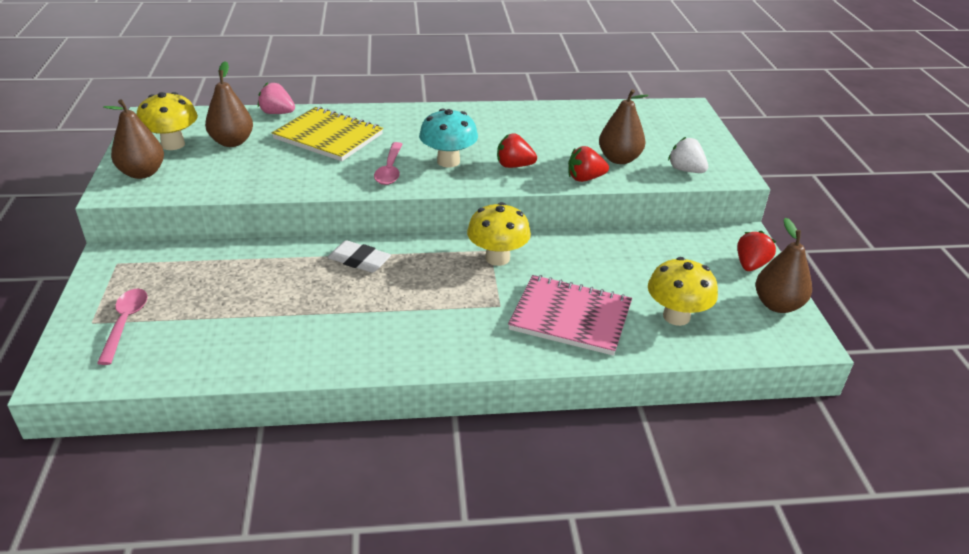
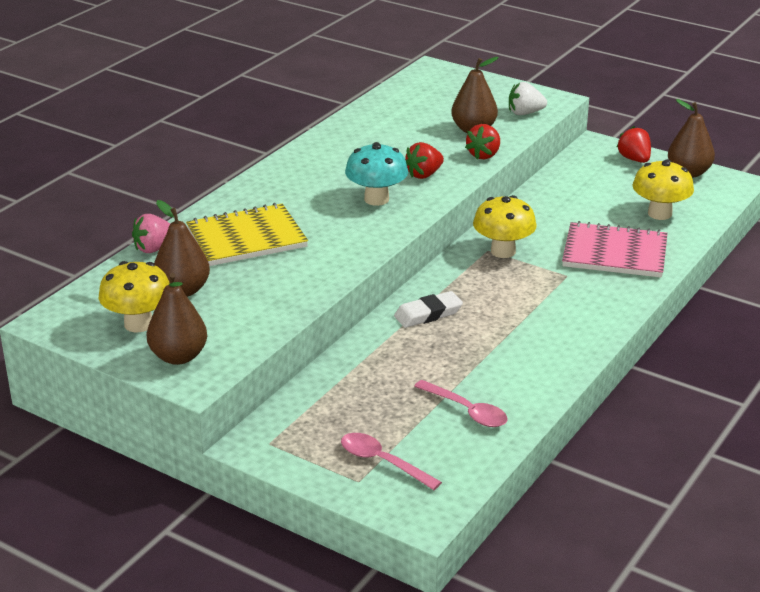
camera: 50 degrees left, 5 degrees down
pink spoon [374,142,402,185] -> pink spoon moved to [414,380,508,427]
pink notebook [508,275,632,356] -> pink notebook turned 45 degrees clockwise [562,221,668,278]

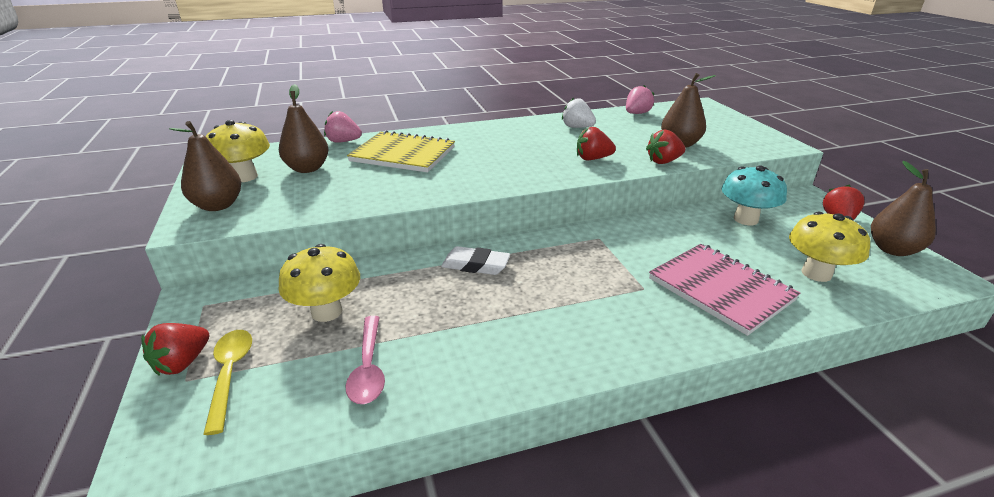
camera: 40 degrees right, 0 degrees up
pink spoon [341,433,442,490] -> yellow spoon [203,330,252,435]
turquoise mushroom [345,142,408,206] -> turquoise mushroom moved to [722,165,787,225]
yellow mushroom [473,195,537,258] -> yellow mushroom moved to [279,244,360,322]
white strawberry [509,82,547,115] -> white strawberry moved to [562,98,596,128]
none -> red strawberry [141,323,209,375]
none -> pink strawberry [626,85,655,114]

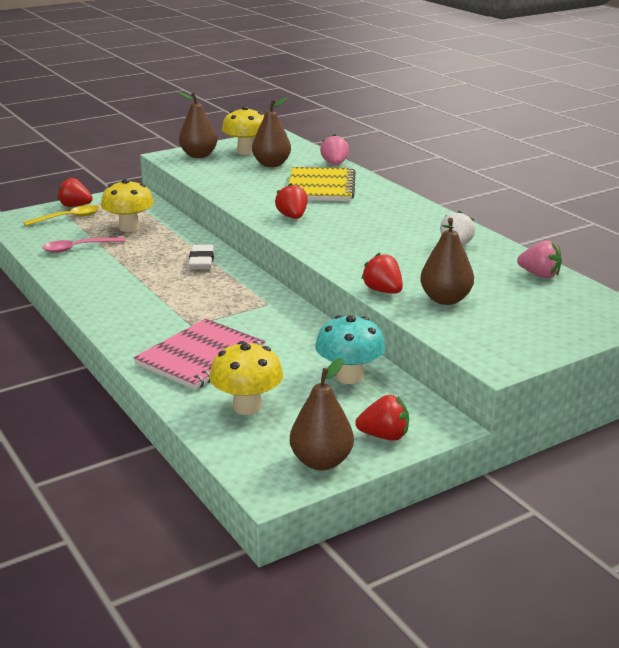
camera: 75 degrees right, 5 degrees down
red strawberry [577,127,616,160] -> red strawberry moved to [275,183,308,219]

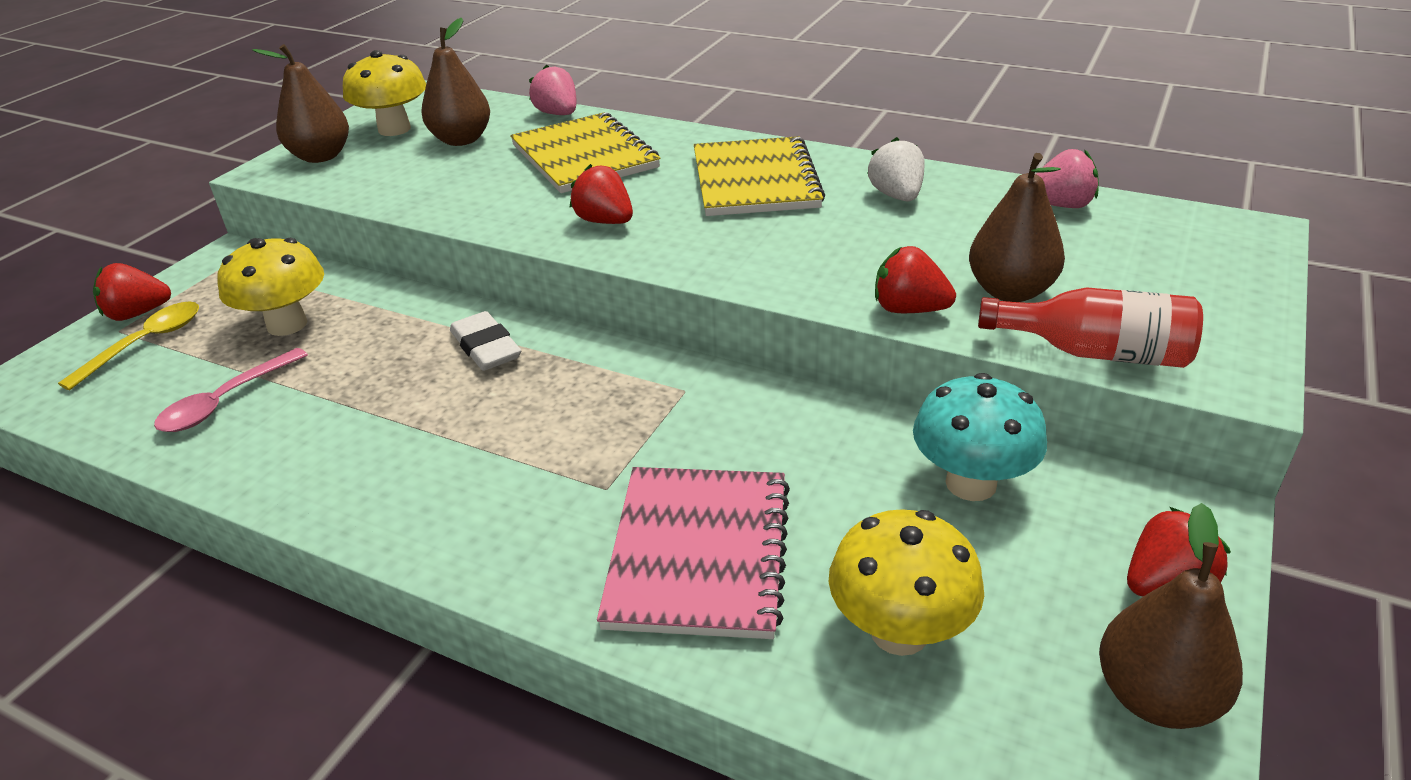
camera: 30 degrees left, 10 degrees up
none -> yellow notebook [694,136,825,216]
none -> red bottle [978,287,1203,368]

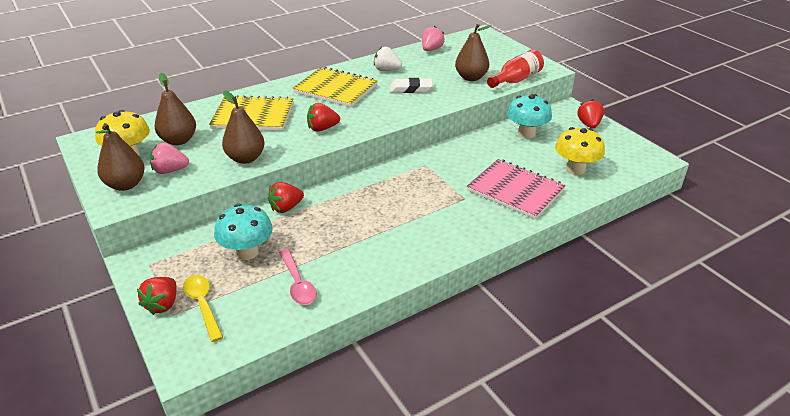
camera: 60 degrees left, 0 degrees up
yellow mushroom [218,238,324,336] -> turquoise mushroom [214,204,273,260]
white eraser [450,311,521,371] -> white eraser moved to [390,78,433,93]
pink strawberry [529,64,576,115] -> pink strawberry moved to [150,143,189,174]
red strawberry [875,246,956,313] -> red strawberry moved to [268,182,304,213]
brown pear [1099,503,1243,729] -> brown pear moved to [222,91,265,164]

